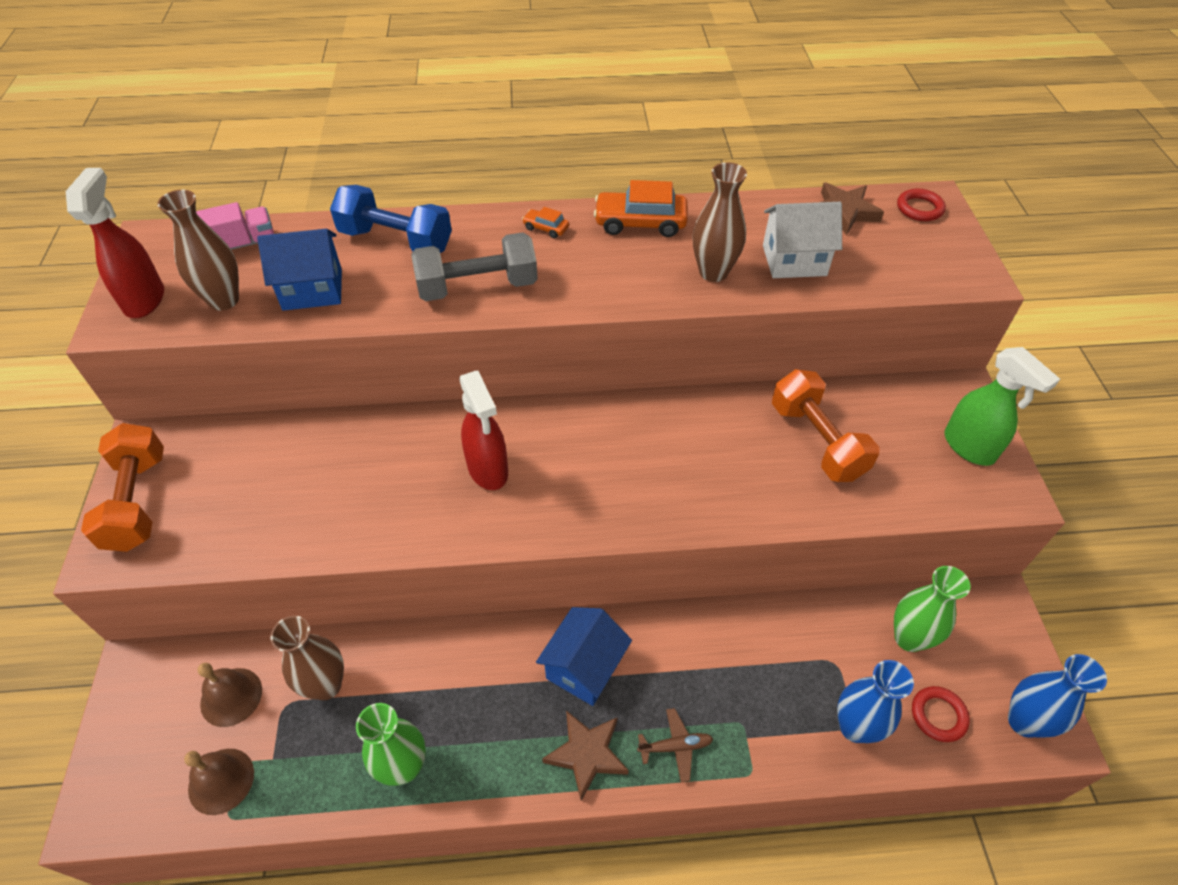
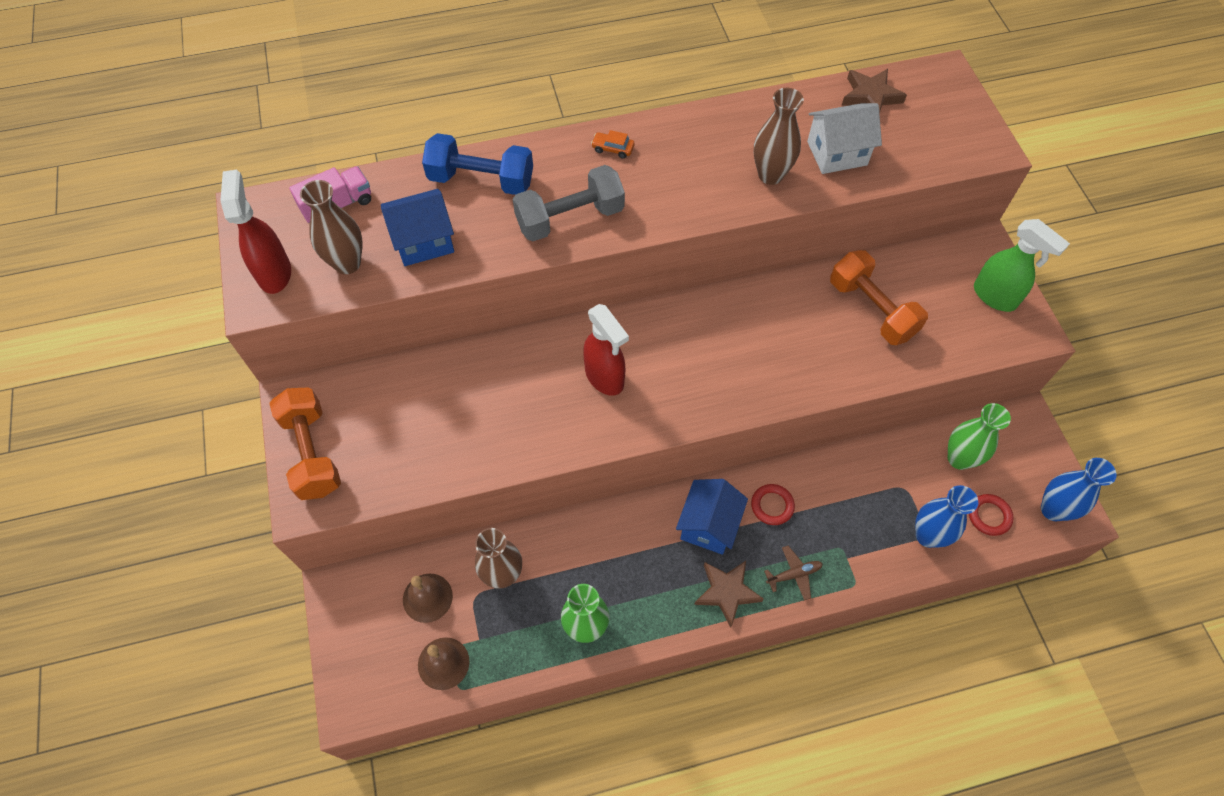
camera: 10 degrees left, 10 degrees up
orange car [594,180,688,237] -> none
red ring [897,189,946,221] -> red ring moved to [751,484,795,525]

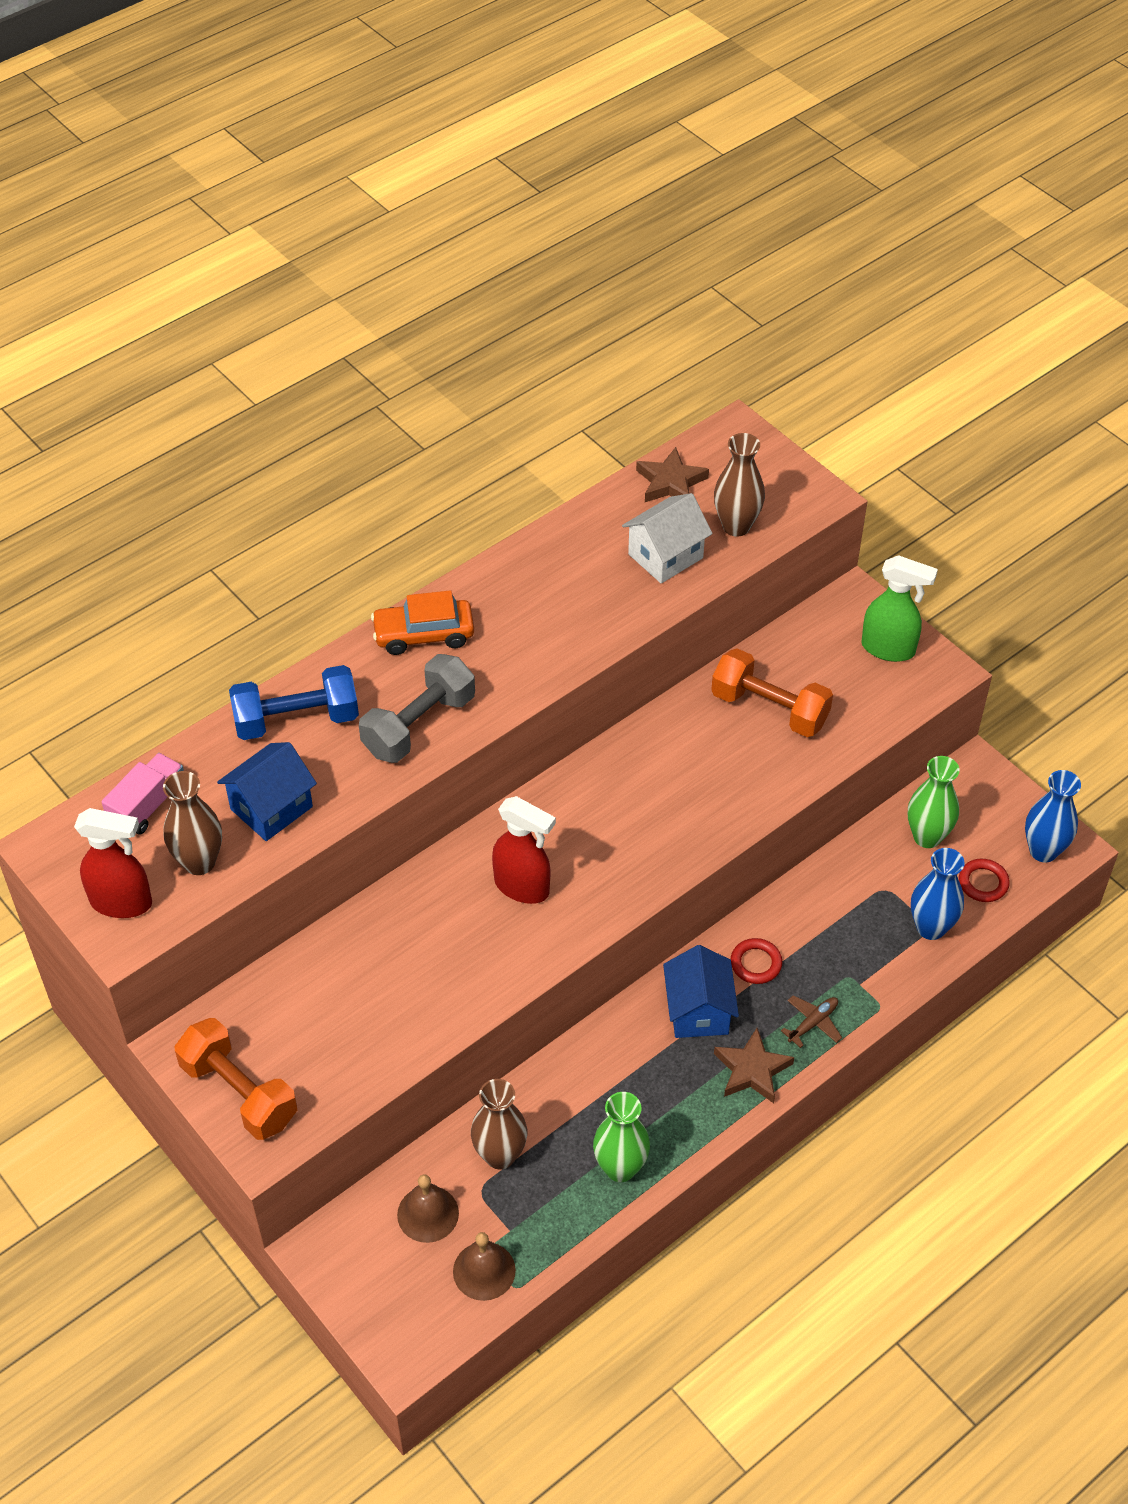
camera: 25 degrees left, 10 degrees down
red spray bottle [220,170,291,294] -> red spray bottle turned 135 degrees clockwise [74,808,152,918]
orange car [591,130,634,159] -> orange car [371,590,474,655], size x2.03
brown vase [754,88,804,185] -> brown vase moved to [714,433,765,537]

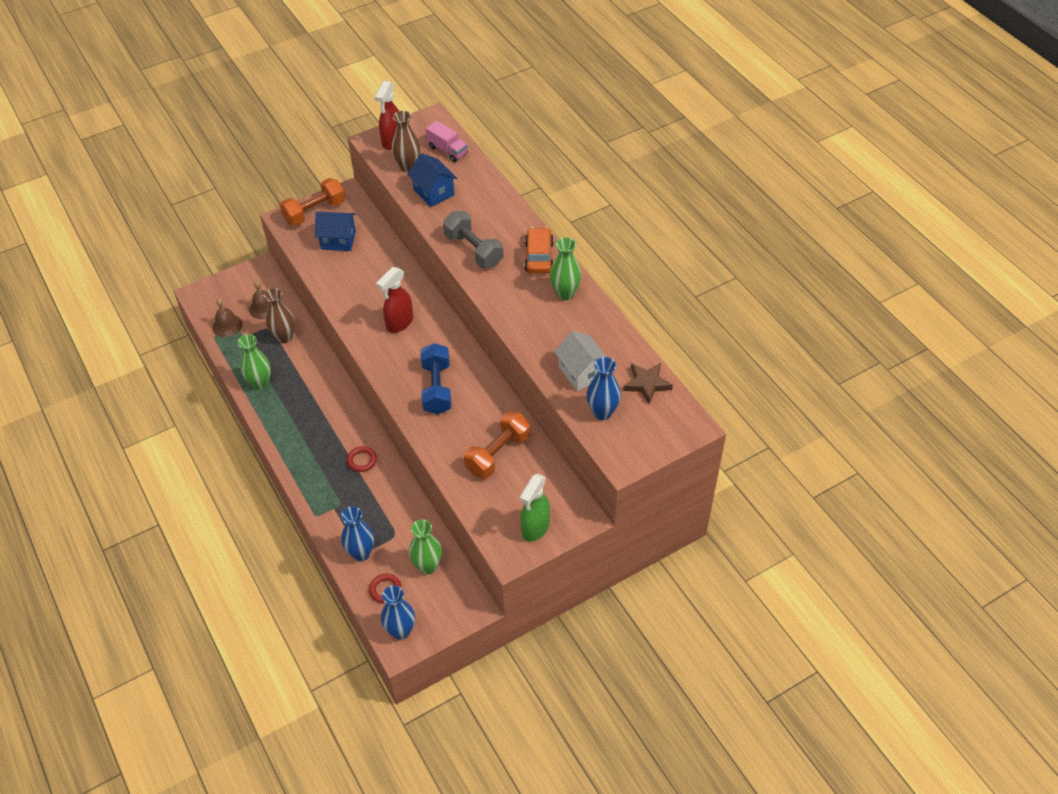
camera: 100 degrees right, 0 degrees up
blue dumbbell [229,665,359,740] -> blue dumbbell moved to [420,343,452,414]
blue house [663,945,739,1038] -> blue house moved to [315,212,356,251]
brown vase [714,433,765,537] -> blue vase [587,357,621,420]
brown star [714,1028,794,1103] -> none
brown plane [781,995,842,1048] -> none
none -> green vase [550,237,581,300]

